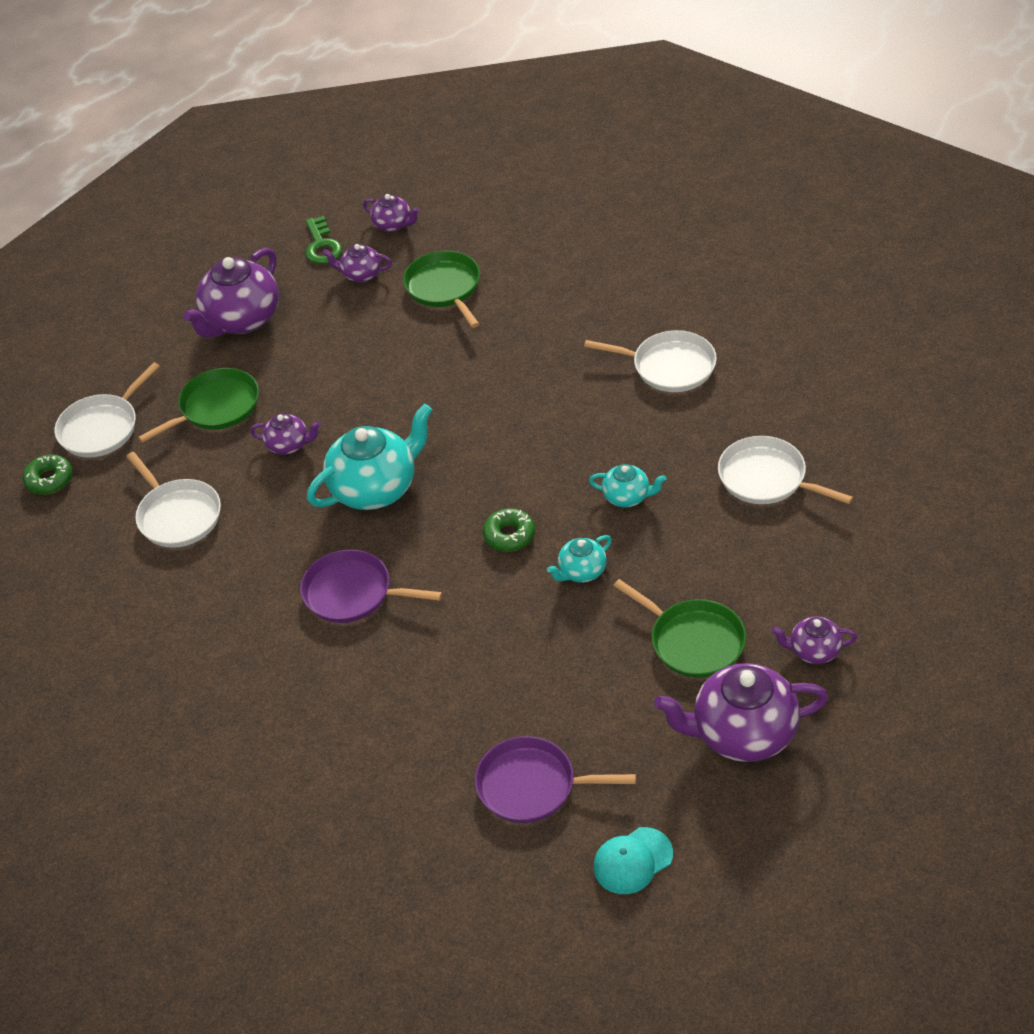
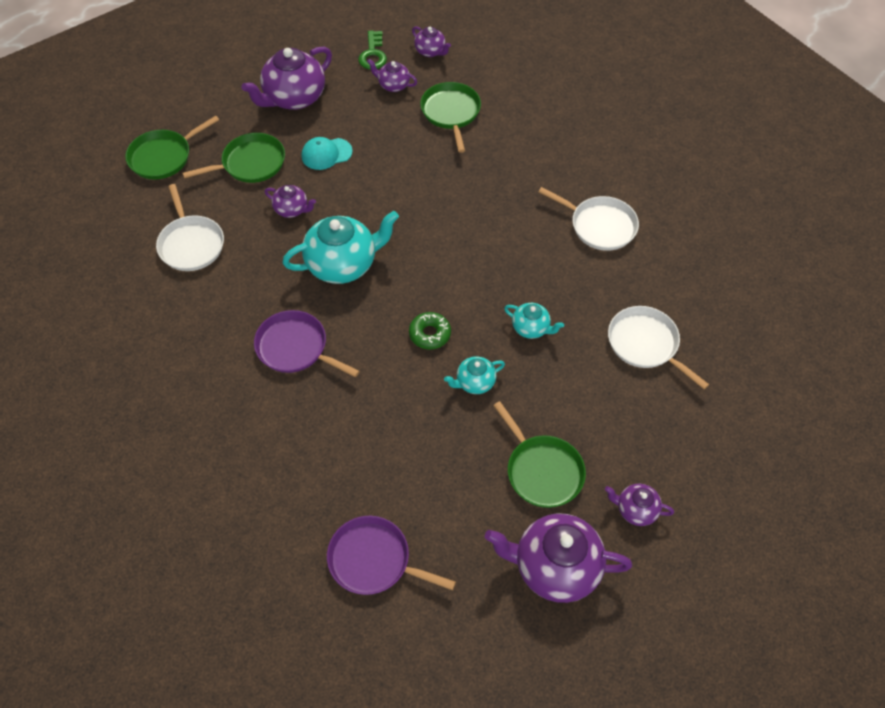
camera: 10 degrees right, 10 degrees up
green donut [22,454,73,495] -> none
white pan [55,362,160,457] -> green pan [125,116,219,180]
turquoise cap [594,827,673,894] -> turquoise cap moved to [302,137,352,170]

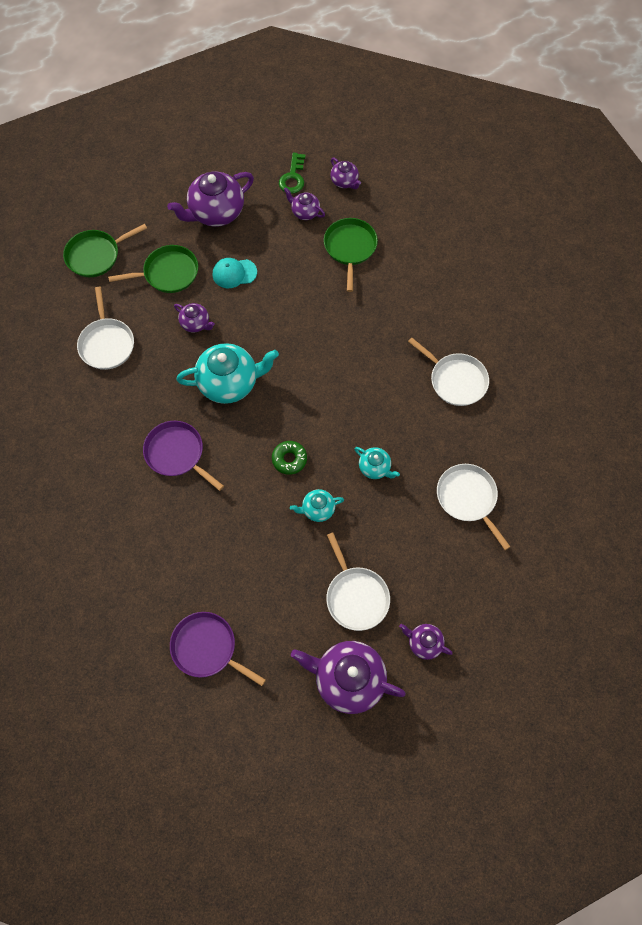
camera: 10 degrees right, 10 degrees up
green pan [493,401,586,508] -> white pan [326,532,390,631]

